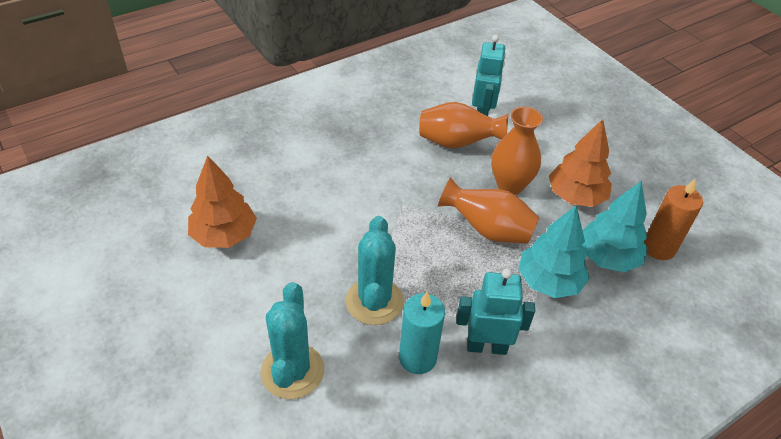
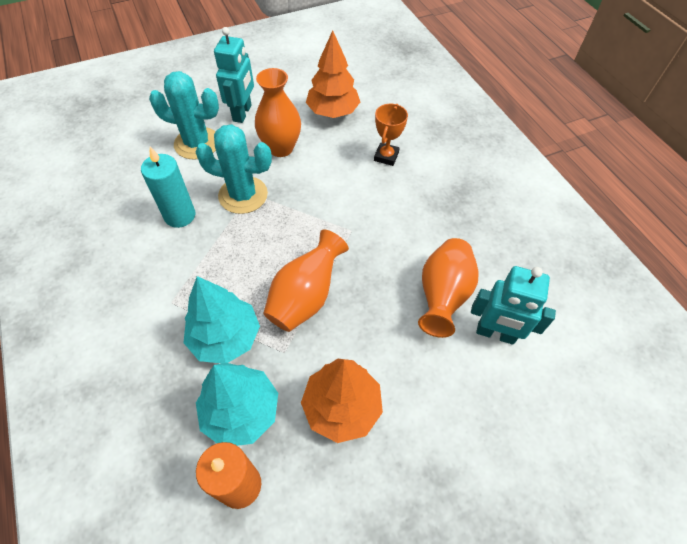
camera: 100 degrees right, 10 degrees up
turquoise robot [457,268,535,355] -> turquoise robot moved to [214,27,254,123]
orange vase [491,107,543,195] -> orange vase moved to [255,68,301,157]
none -> orange trophy [374,104,408,166]

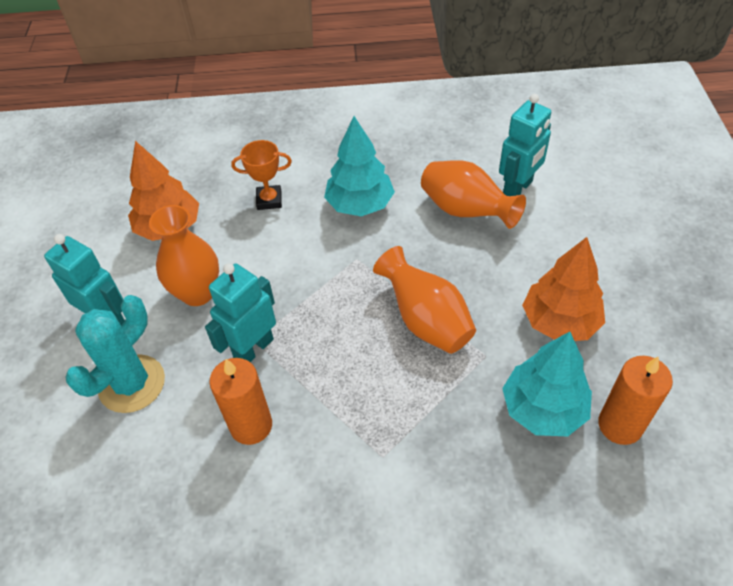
camera: 65 degrees left, 5 degrees down
turquoise candle [141,147,195,228] -> orange candle [209,358,272,445]
turquoise tree [183,276,260,363] -> turquoise tree moved to [324,116,395,216]
turquoise cactus [195,124,272,214] -> turquoise robot [205,263,276,362]
orange trophy [374,104,408,166] -> orange trophy turned 45 degrees counterclockwise [231,140,292,210]

